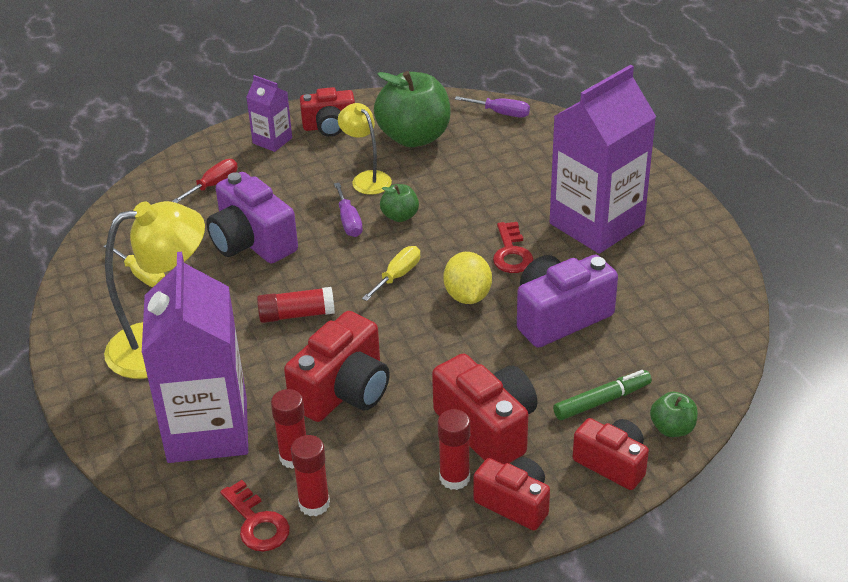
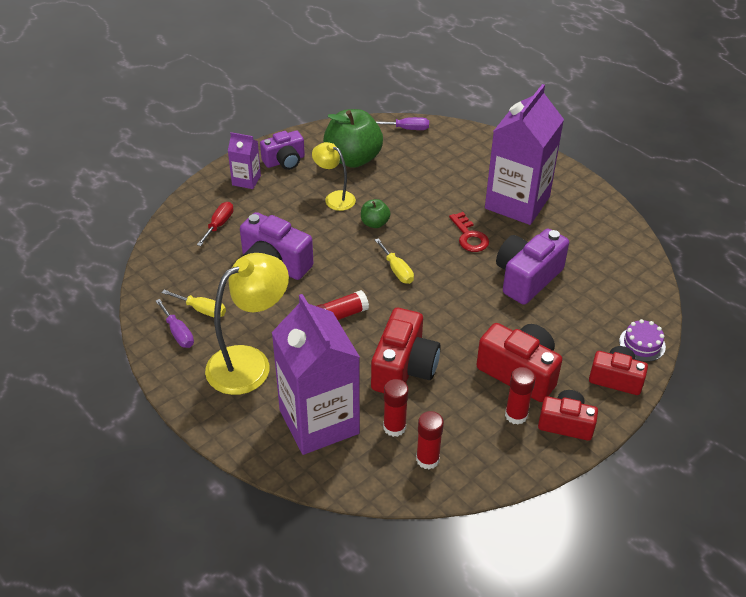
camera: 20 degrees left, 5 degrees up
red key [220,480,290,552] -> none
red camera [300,87,355,137] -> purple camera [260,131,305,170]
purple screwdriver [334,183,363,237] -> purple screwdriver moved to [156,299,194,348]
yellow screwdriver [362,246,420,301] -> yellow screwdriver turned 135 degrees clockwise [375,238,414,284]
yellow lemon [443,252,492,304] -> none
green marker [553,370,652,420] -> none
green apple [650,392,698,437] -> purple cake [619,319,666,362]

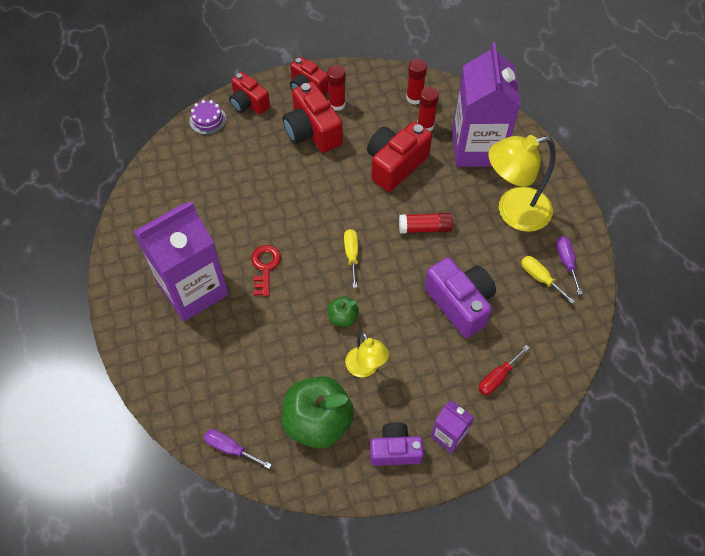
camera: 155 degrees left, 15 degrees up
purple camera [496,228,569,305] -> none

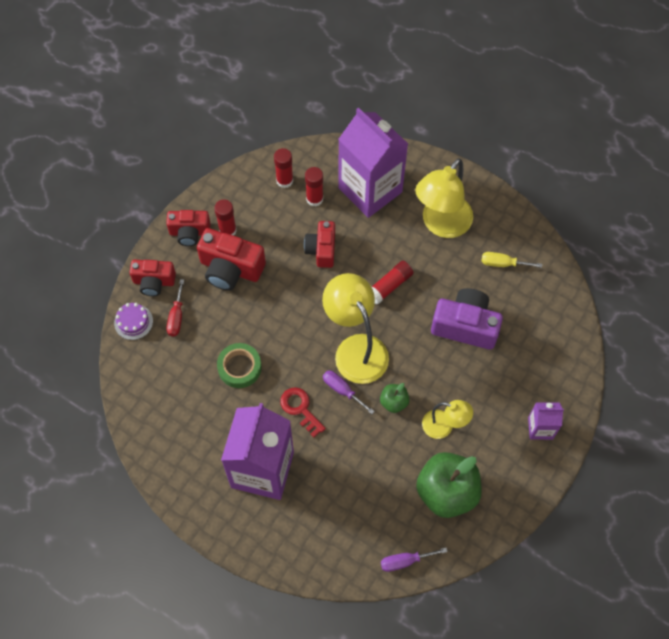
camera: 40 degrees left, 5 degrees up
yellow screwdriver [344,229,358,288] -> yellow lamp [322,273,389,384]
red camera [367,122,432,192] -> red camera [304,221,335,268], size x0.66
purple camera [370,423,424,466] -> none
red screwdriver [478,345,529,395] -> red screwdriver moved to [167,279,184,337]
purple screwdriver [556,236,583,295] -> purple screwdriver moved to [323,371,375,414]
none -> green tape [217,343,261,388]

